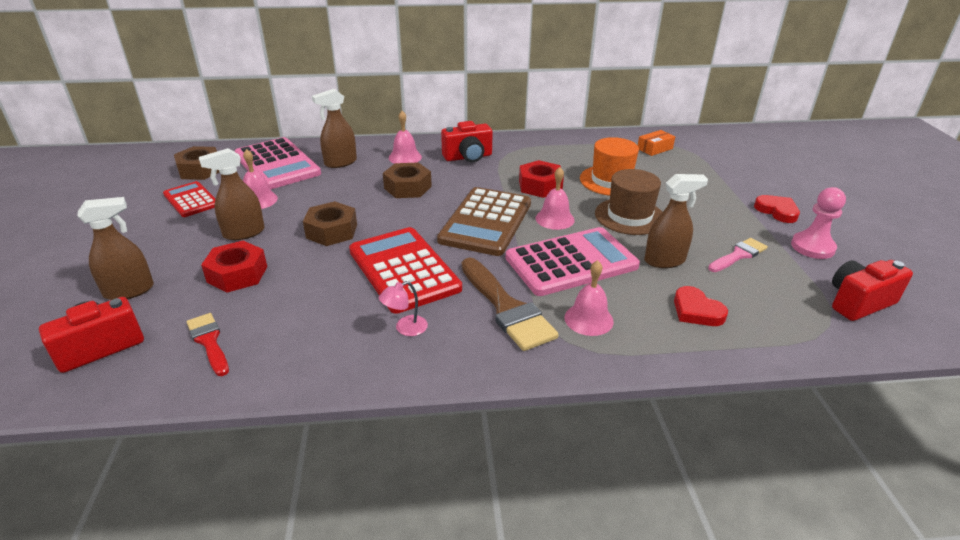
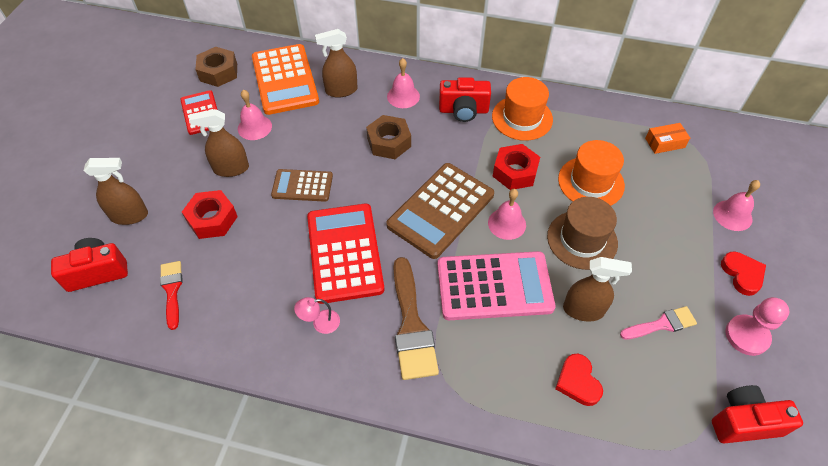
camera: 20 degrees right, 20 degrees up
pink calculator [234,137,321,189] -> orange calculator [252,44,319,115]
brown nut [303,201,357,246] -> brown calculator [271,169,333,202]
pink bell [564,260,614,336] -> pink bell moved to [713,180,760,231]
none -> orange hat [492,77,553,141]

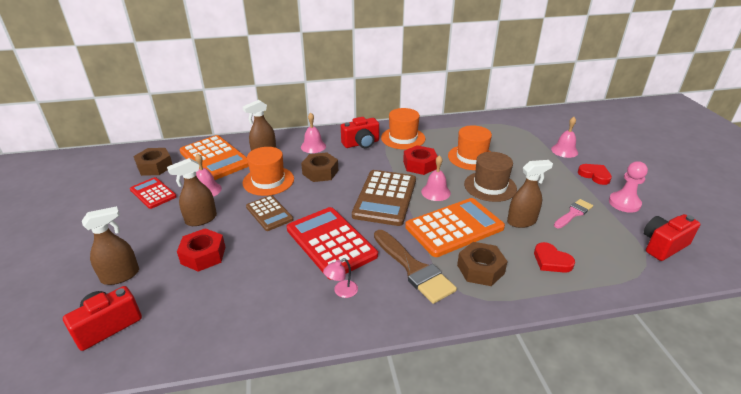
camera: 25 degrees left, 20 degrees down
red brush [160,261,183,330] -> none
brown calculator [271,169,333,202] -> brown calculator turned 105 degrees counterclockwise [246,195,293,231]
pink calculator [437,251,556,320] -> orange calculator [405,198,505,257]
orange box [645,123,690,154] -> none
none -> orange hat [243,147,294,196]
none -> brown nut [457,242,508,286]

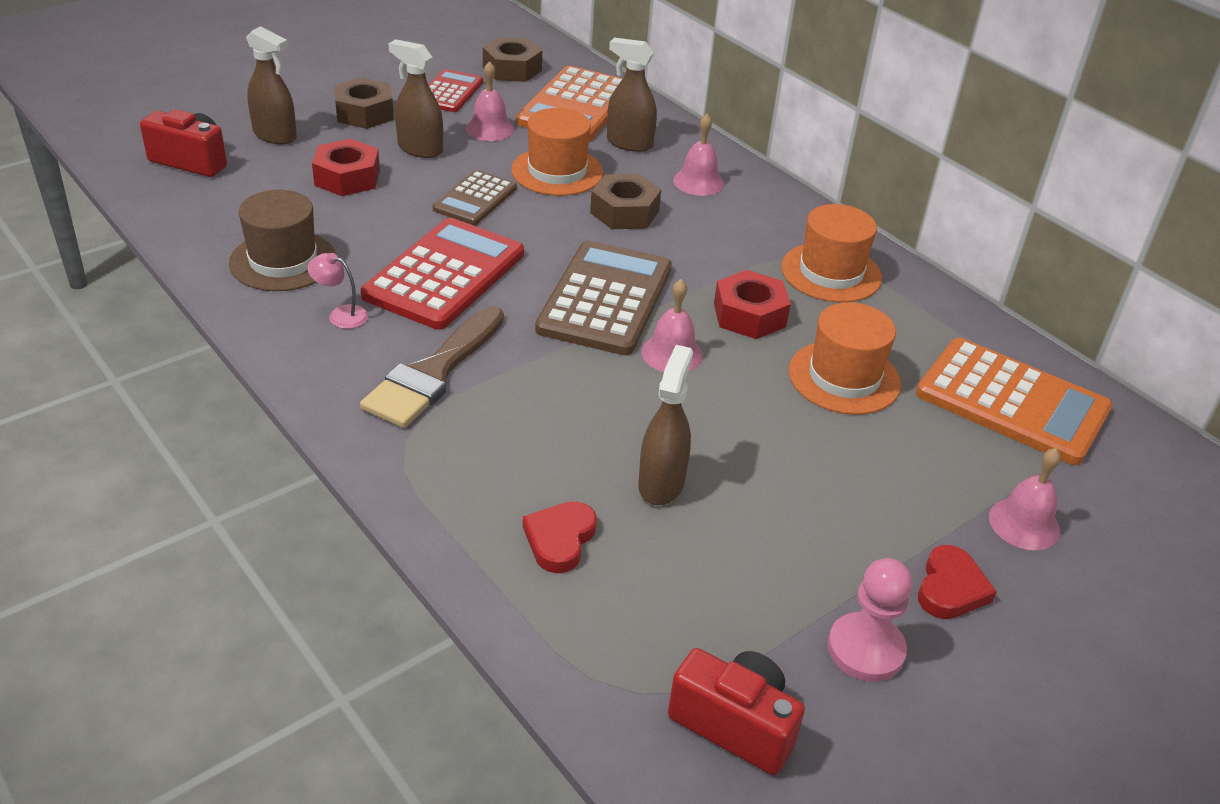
camera: 60 degrees right, 5 degrees up
red camera [341,117,379,148] -> none
brown calculator [352,170,416,226] -> brown calculator turned 120 degrees clockwise [535,241,672,355]
orange calculator [405,198,505,257] -> orange calculator moved to [916,338,1113,465]
brown nut [457,242,508,286] -> brown nut moved to [334,77,394,129]
brown hat [464,152,517,202] -> brown hat moved to [229,190,336,291]
brown spray bottle [507,160,553,228] -> brown spray bottle turned 120 degrees counterclockwise [638,345,693,505]
pink brush [554,199,593,229] -> none

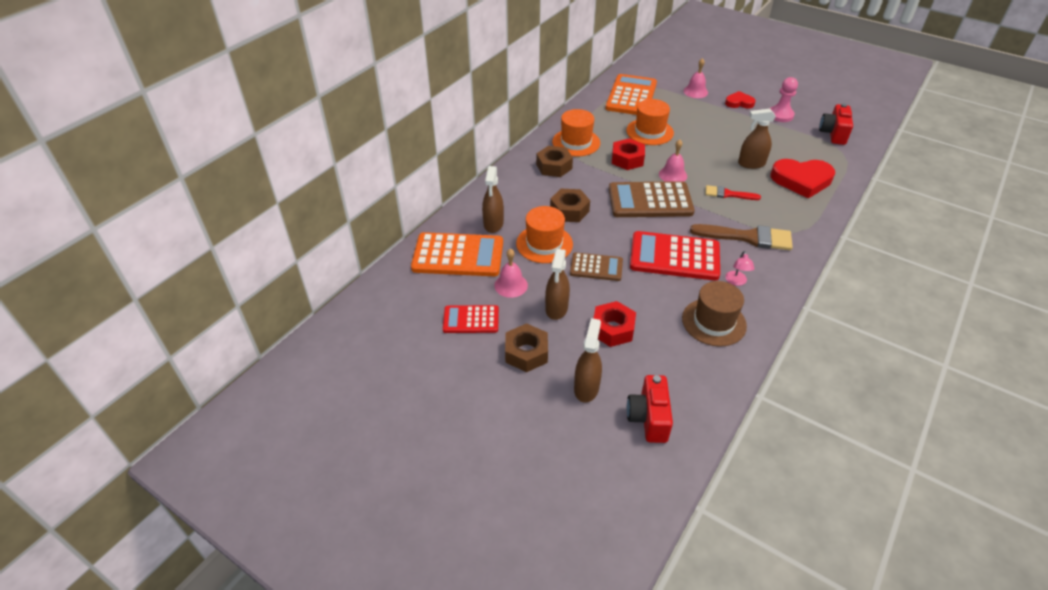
camera: 105 degrees left, 5 degrees up
brown nut [483,37,542,82] -> brown nut moved to [536,146,573,177]
red heart [523,501,597,573] -> red heart [771,159,835,199], size x1.82
pink bell [673,113,724,196] -> none
none -> red brush [706,185,761,200]

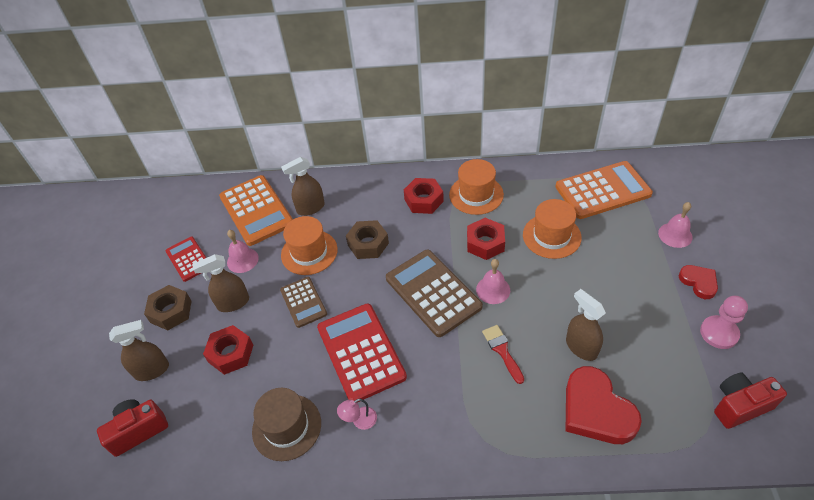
camera: 60 degrees right, 5 degrees up
brown nut [536,146,573,177] -> red nut [404,178,444,214]
brown brush [690,224,793,250] -> none

